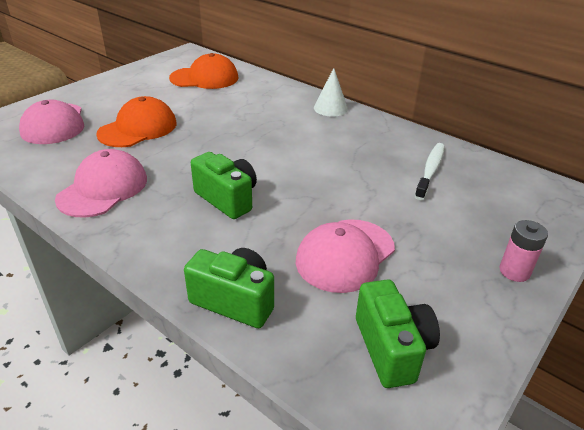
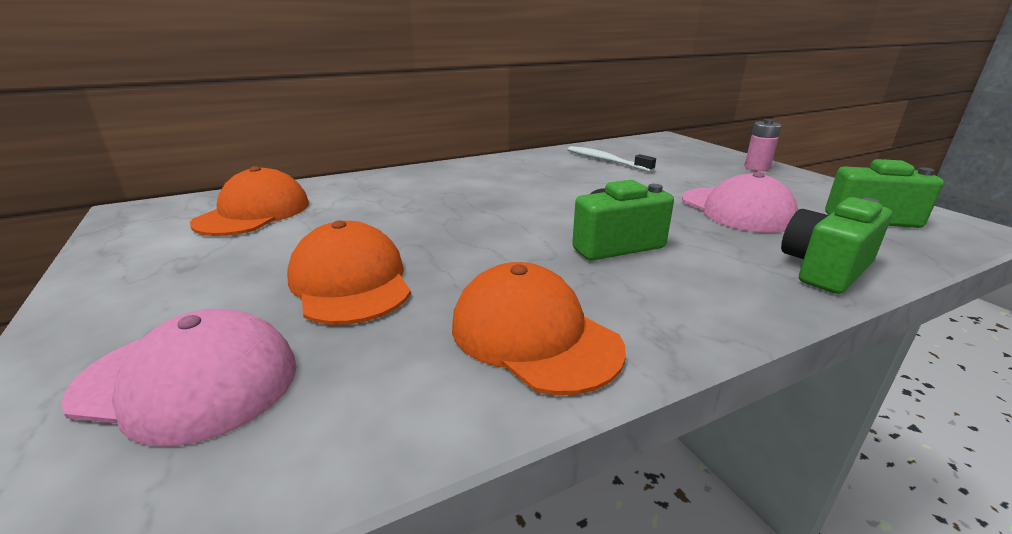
camera: 65 degrees left, 10 degrees down
pink cap [55,149,147,218] -> orange cap [452,262,626,395]
white cone [314,68,348,116] -> none

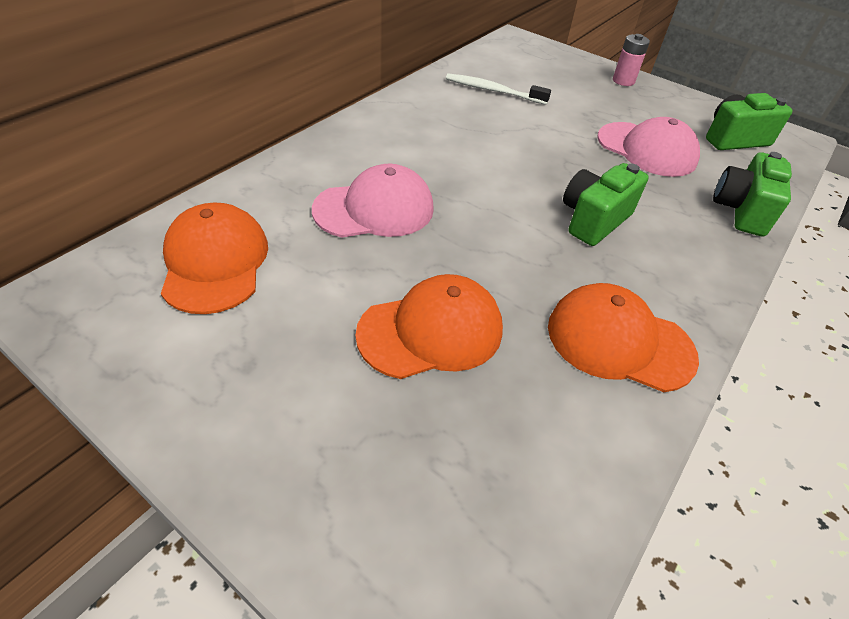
camera: 30 degrees left, 20 degrees up
pink cap [61,309,297,447] -> pink cap moved to [312,164,434,238]
orange cap [287,220,411,325] -> orange cap turned 120 degrees clockwise [355,274,503,379]

